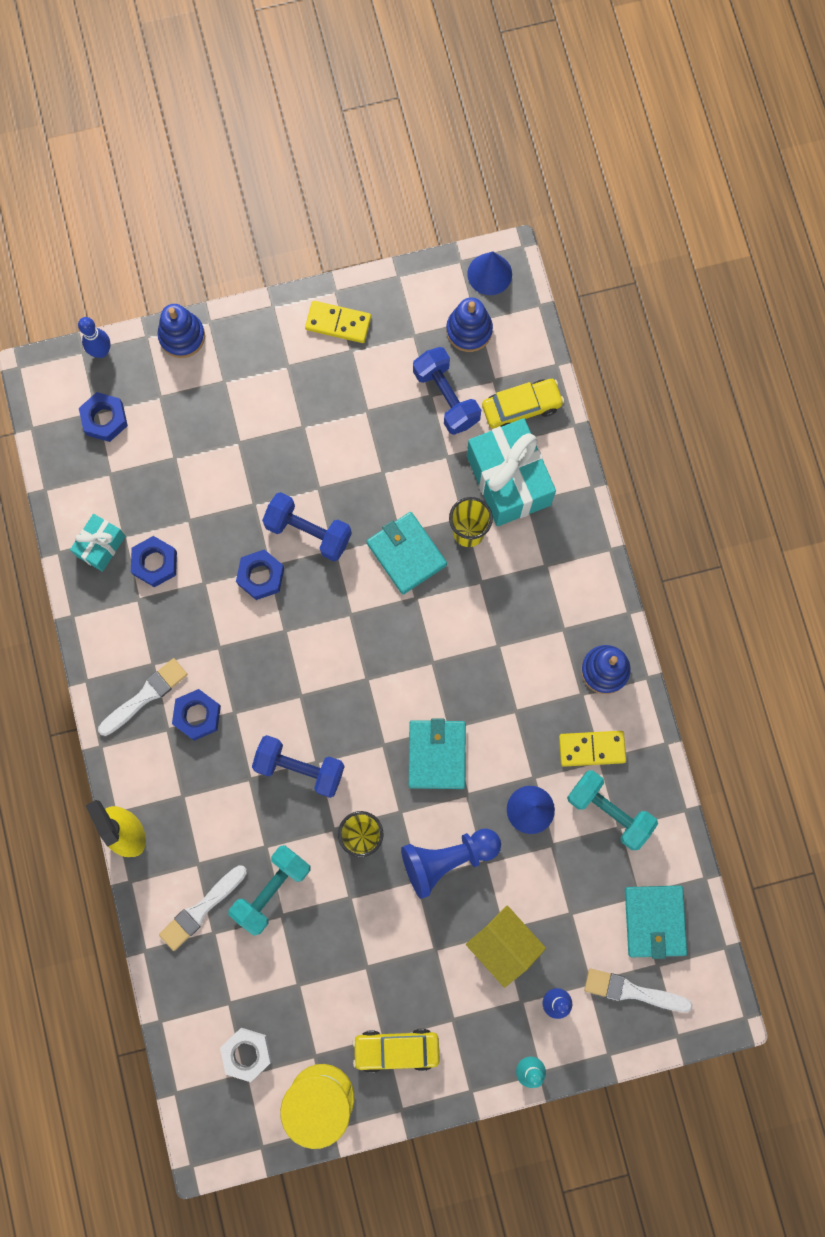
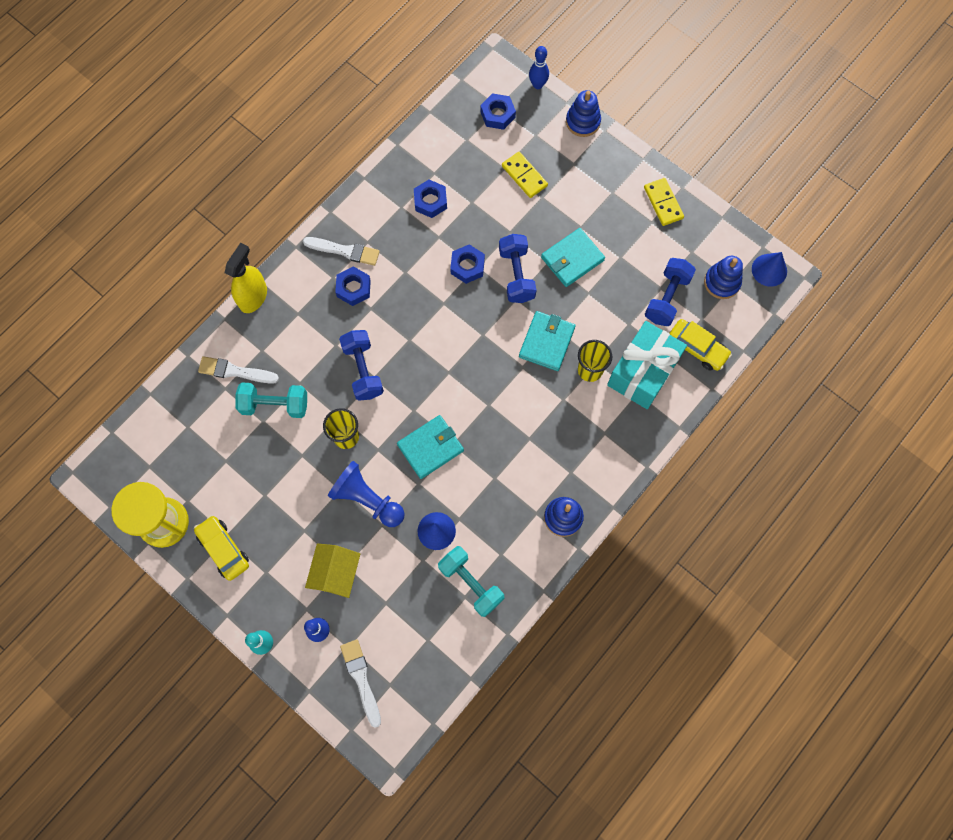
camera: 55 degrees right, 5 degrees down
turquoise gift [70,514,125,572] -> none
white nut [220,1028,272,1082] -> none
yellow domino [559,731,626,767] -> yellow domino moved to [502,152,548,198]
turquoise dumbbell [567,771,658,850] -> turquoise dumbbell turned 45 degrees counterclockwise [438,546,504,617]
turquoise wallet [625,885,687,959] -> turquoise wallet moved to [541,228,605,287]

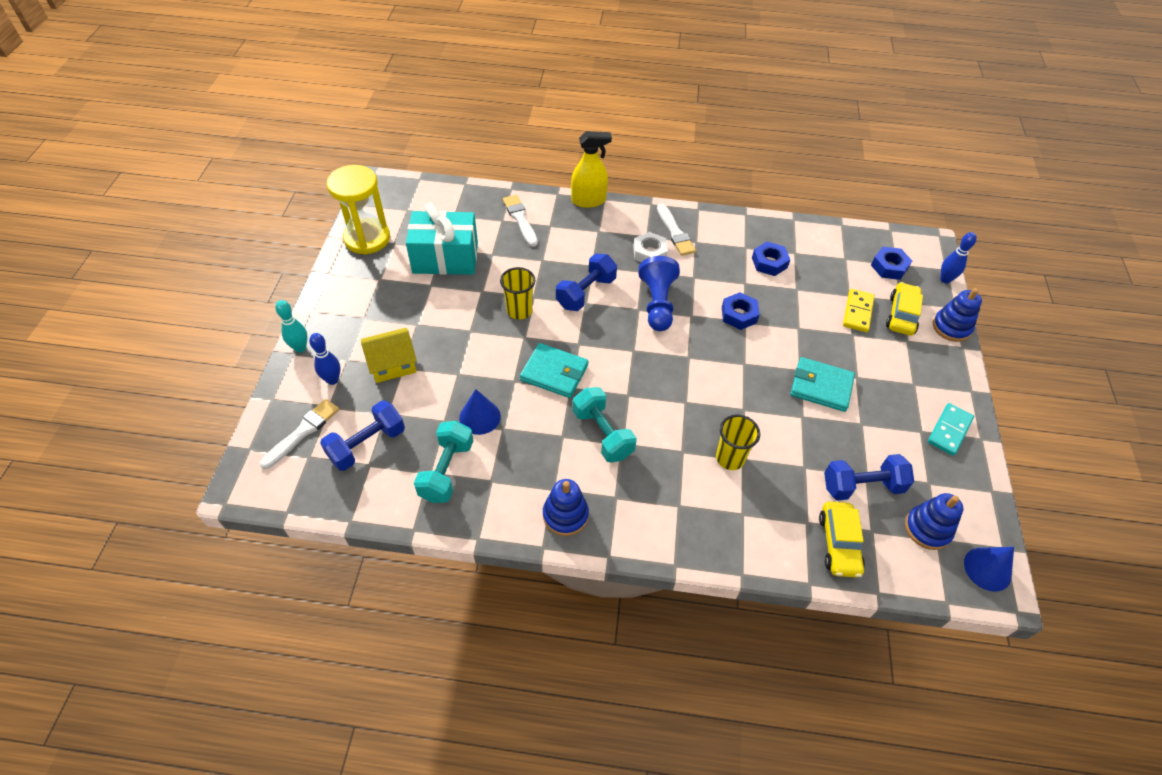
camera: 55 degrees right, 20 degrees down
yellow car [194,515,249,581] -> yellow car moved to [886,282,923,336]
turquoise dumbbell [235,382,307,418] -> turquoise dumbbell moved to [573,387,637,462]
blue pawn [328,461,404,527] -> blue pawn moved to [638,256,680,331]
blue nut [335,266,371,306] -> white nut [633,232,668,262]
blue dumbbell [499,234,537,303] -> blue dumbbell moved to [320,400,405,471]
turquoise wallet [519,311,576,371] -> none
turquoise gift [607,321,687,409] -> turquoise gift moved to [406,203,478,275]
yellow domino [644,178,684,226] -> turquoise domino [928,403,974,456]

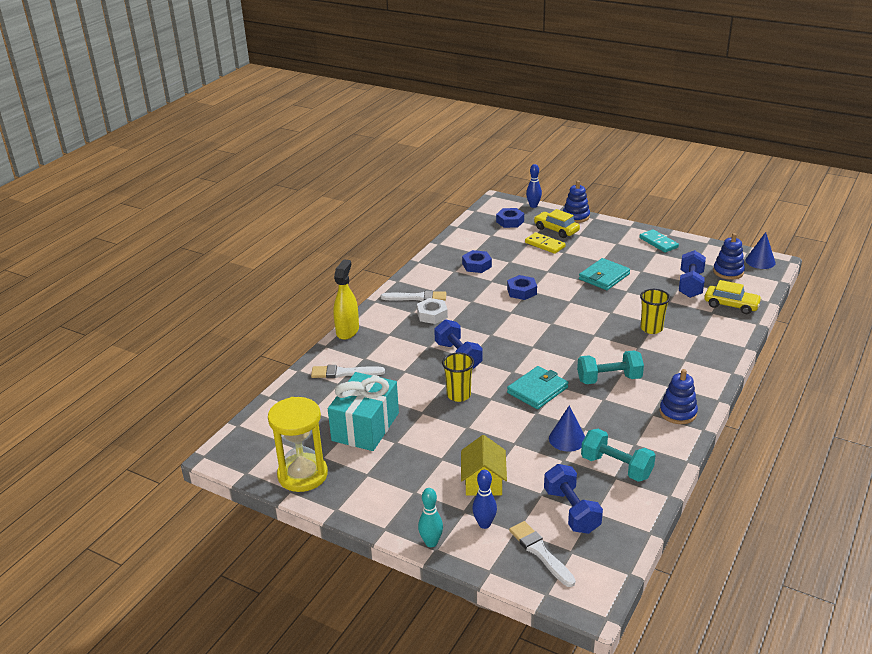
camera: 65 degrees left, 20 degrees down
blue pawn [638,256,680,331] -> none

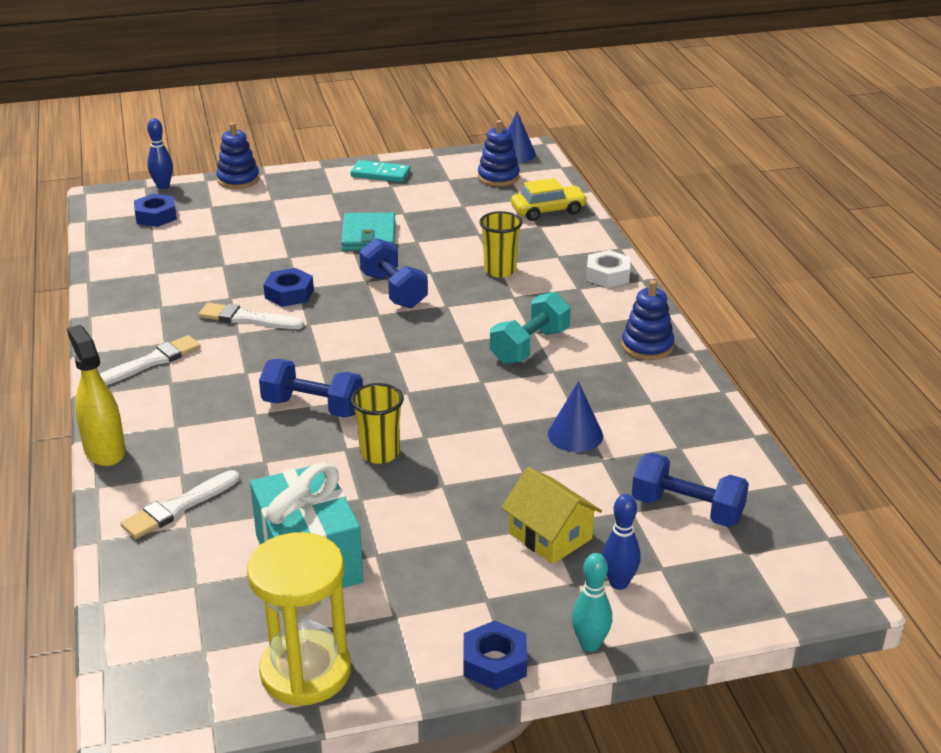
camera: 45 degrees left, 0 degrees up
white nut [417,298,448,324] -> white nut moved to [586,250,630,288]
blue nut [462,250,492,273] -> blue nut moved to [463,620,527,690]
turquoise wallet [507,366,568,409] -> none
white brush [509,521,576,587] -> white brush moved to [199,303,304,329]
yellow domino [525,232,566,254] -> none
yellow car [534,209,580,238] -> none
turquoise dumbbell [581,429,656,482] -> none
blue dumbbell [679,250,706,298] -> blue dumbbell moved to [360,238,428,308]

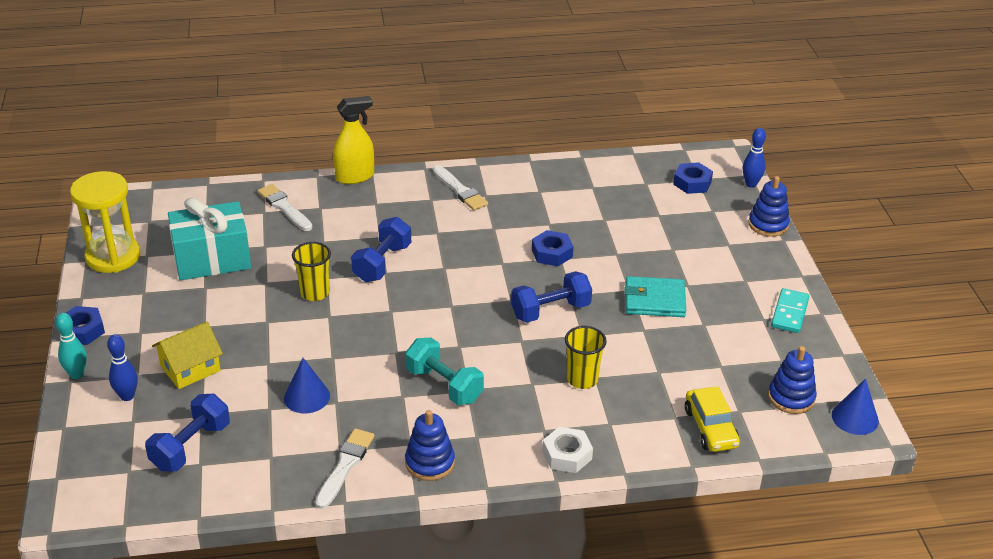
camera: 95 degrees right, 5 degrees up
white brush [199,303,304,329] -> white brush moved to [315,428,375,509]

